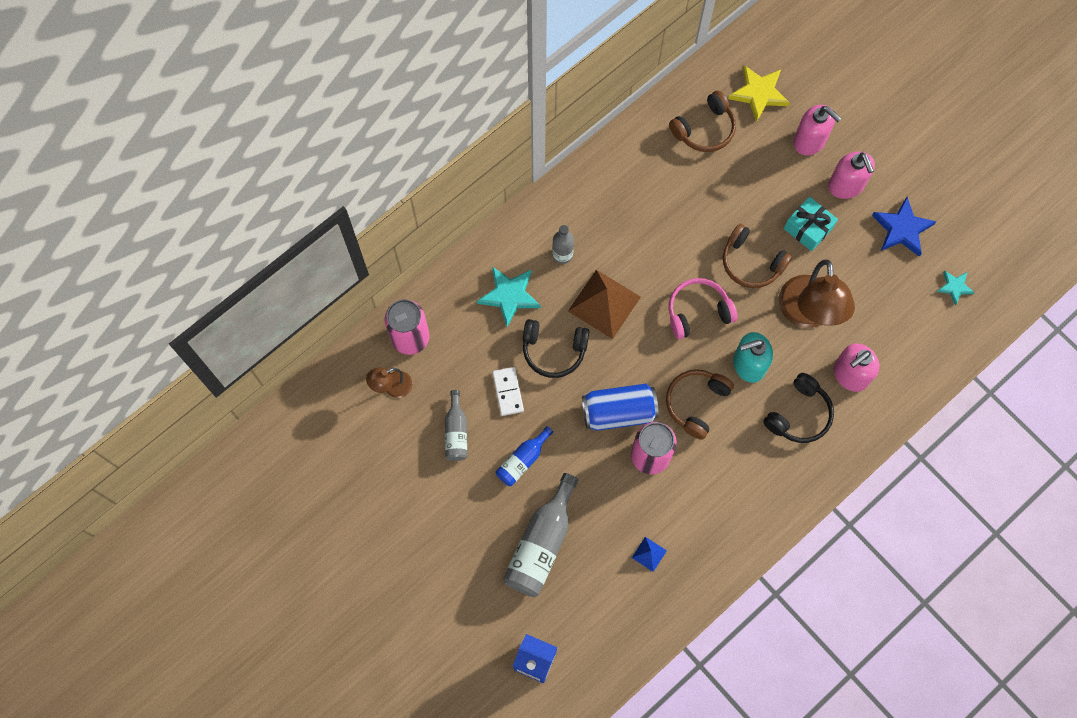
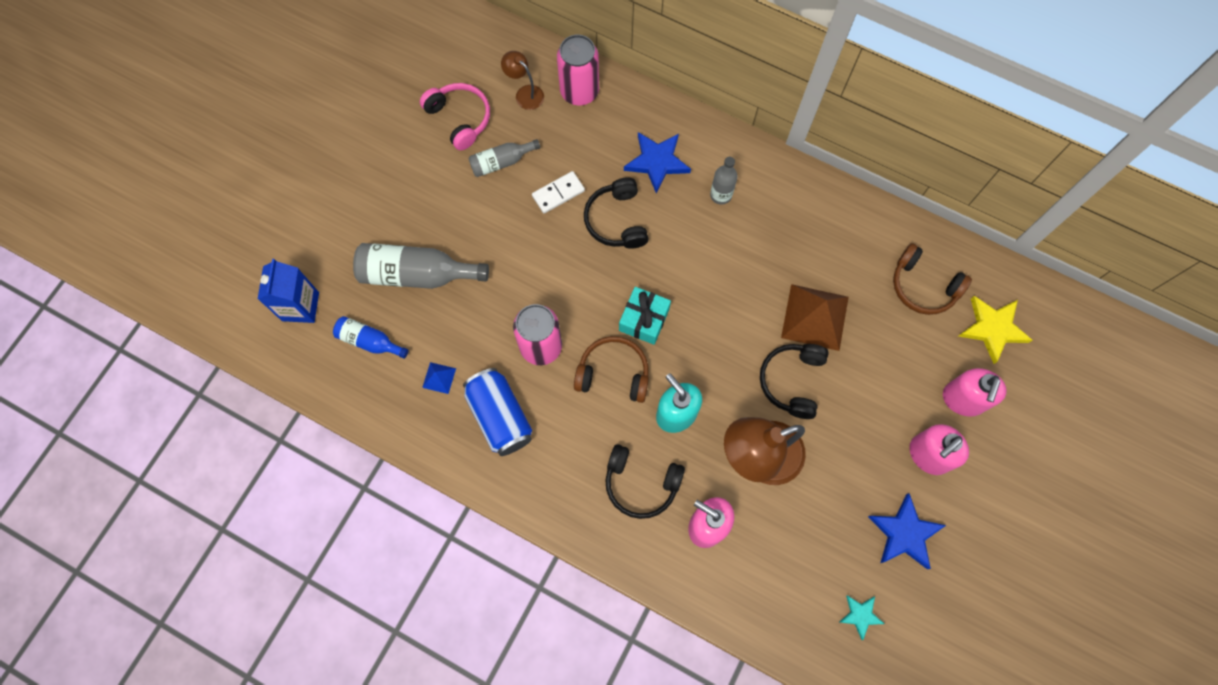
camera: 70 degrees right, 0 degrees up
turquoise star [477,267,541,327] -> blue star [624,132,691,194]
blue bottle [496,426,553,486] -> blue bottle moved to [333,316,409,359]
brown pyramid [568,270,641,339] -> brown pyramid moved to [781,284,849,351]
blue can [582,384,659,431] -> blue can moved to [463,368,532,456]
pink headphones [669,278,737,339] -> pink headphones moved to [420,83,490,150]
brown headphones [723,224,792,288] -> black headphones [760,344,829,419]
turquoise gift [784,196,838,251] -> turquoise gift moved to [619,287,671,345]

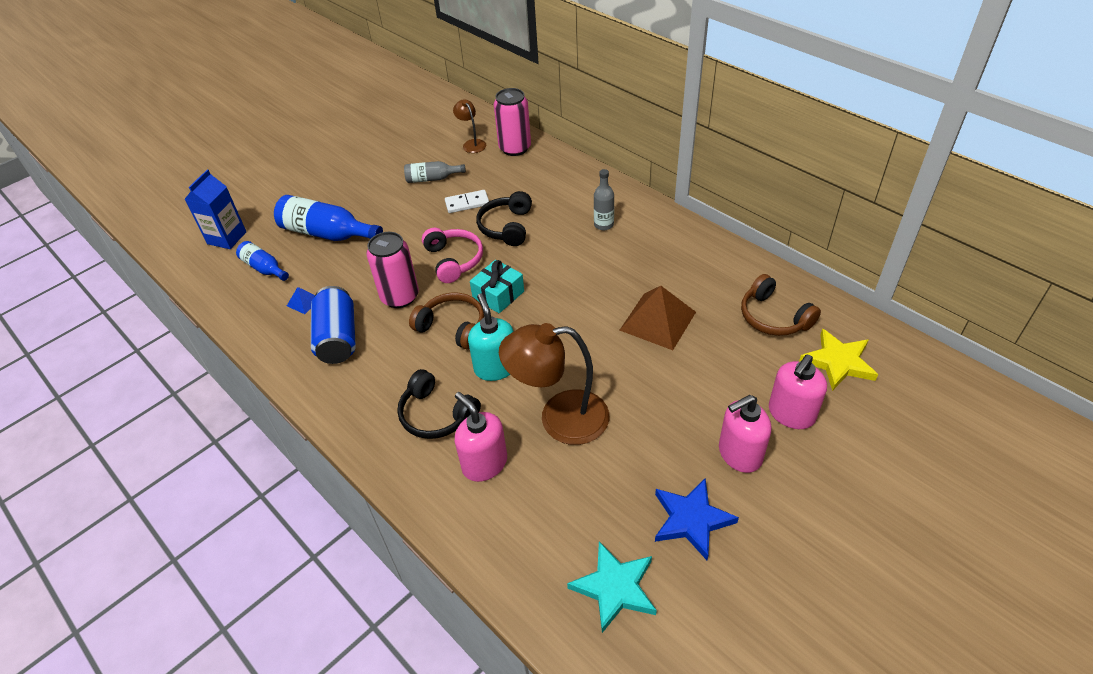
camera: 20 degrees right, 25 degrees down
grey bottle [353,243,489,289] -> blue bottle [274,195,383,241]
pink headphones [420,83,490,150] -> pink headphones moved to [422,228,483,283]
blue star [624,132,691,194] -> none
black headphones [760,344,829,419] -> none
turquoise star [840,595,884,640] -> turquoise star [567,541,657,633], size x1.73

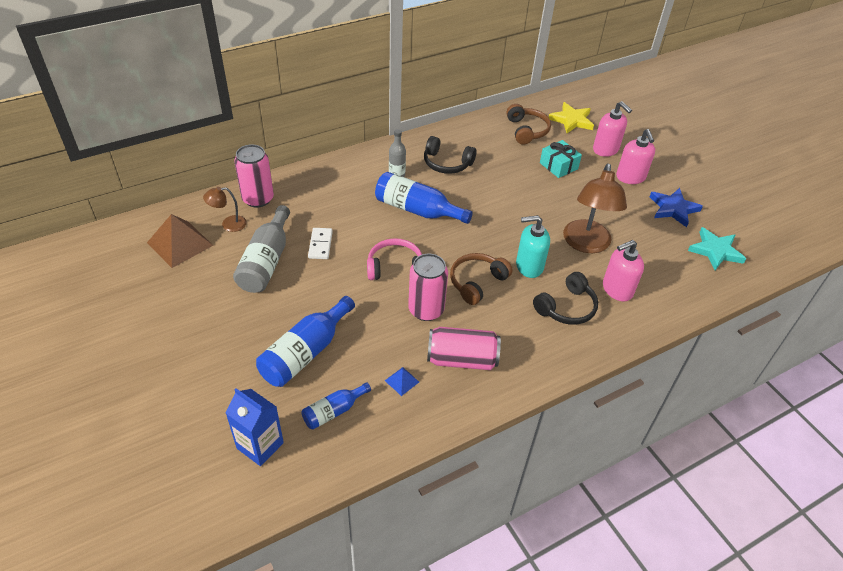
camera: 80 degrees left, 0 degrees up
blue can [311,286,356,364] -> pink can [427,327,501,370]
grey bottle [404,161,466,183] -> grey bottle [233,205,290,293], size x1.74
turquoise gift [470,260,524,313] -> turquoise gift moved to [540,140,582,178]
black headphones [476,191,532,246] -> black headphones moved to [424,136,476,174]
brown pyramid [620,286,696,350] -> brown pyramid moved to [147,214,213,268]
brown headphones [741,274,821,336] -> brown headphones turned 75 degrees counterclockwise [506,104,551,145]
none -> blue bottle [375,172,473,224]

